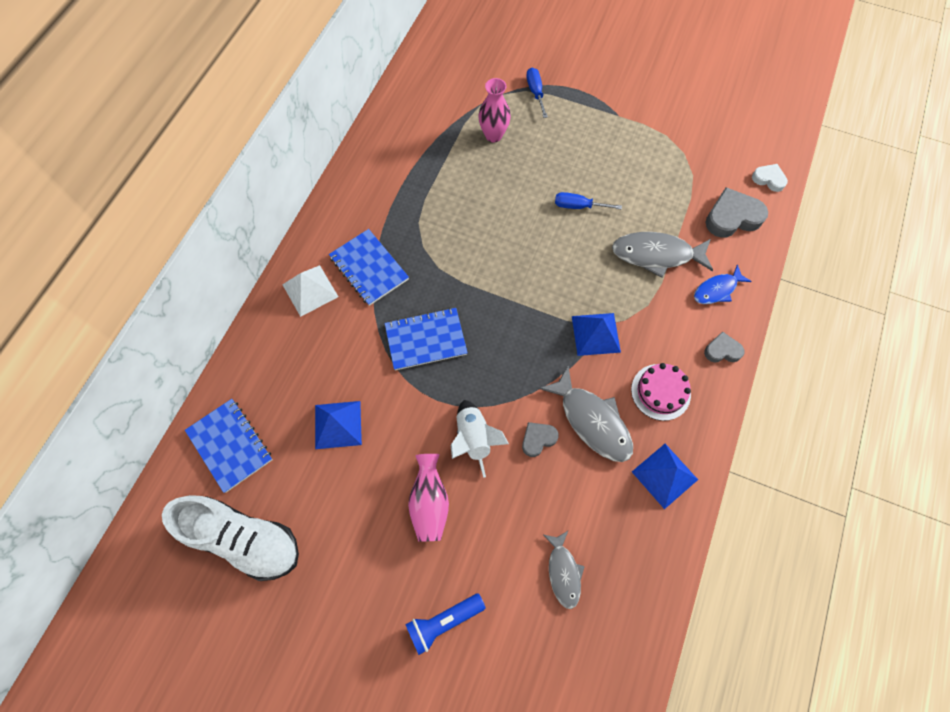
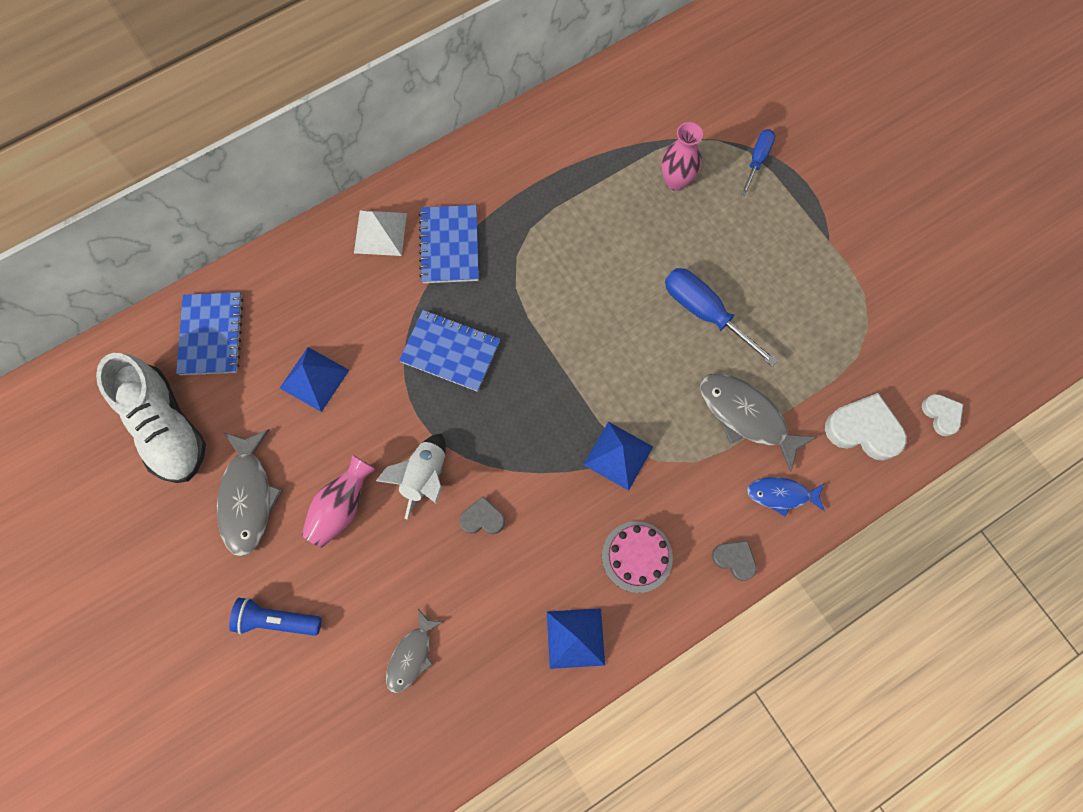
camera: 35 degrees right, 5 degrees up
grey fish [539,366,633,462] -> grey fish moved to [217,429,283,557]
blue screwdriver [555,192,622,210] -> blue screwdriver [665,268,779,367], size x1.65
grey heart [705,187,768,238] -> white heart [825,393,907,461]

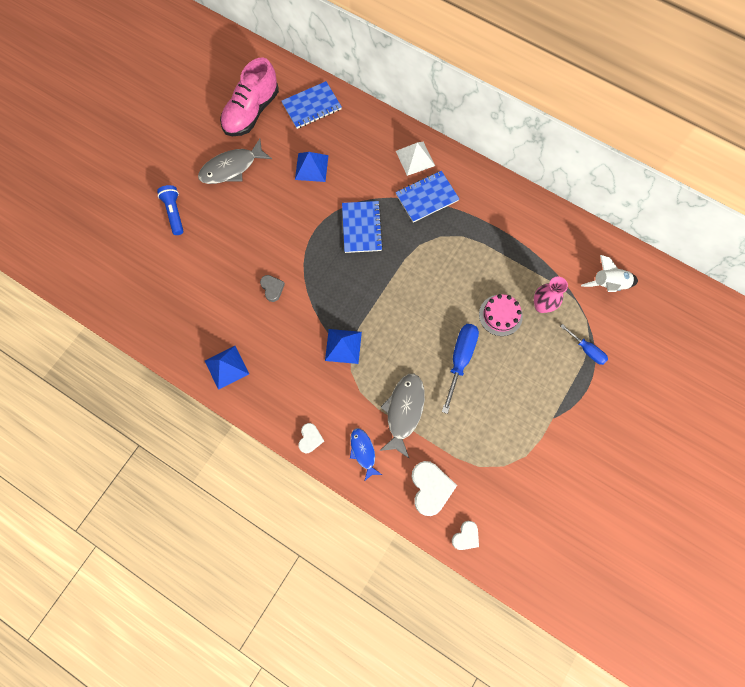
camera: 65 degrees right, 0 degrees up
white shoe [96,353,206,483] -> pink shoe [220,57,279,136]
pink vase [301,455,376,547] -> none
white rocket [376,433,446,519] -> white rocket moved to [581,255,638,292]
grey fish [386,609,443,693] -> none
pink cake [602,521,673,593] -> pink cake moved to [479,294,523,336]
grey heart [712,541,757,581] -> white heart [299,423,324,453]
blue screwdriver [741,129,775,196] -> blue screwdriver turned 45 degrees clockwise [560,324,608,365]

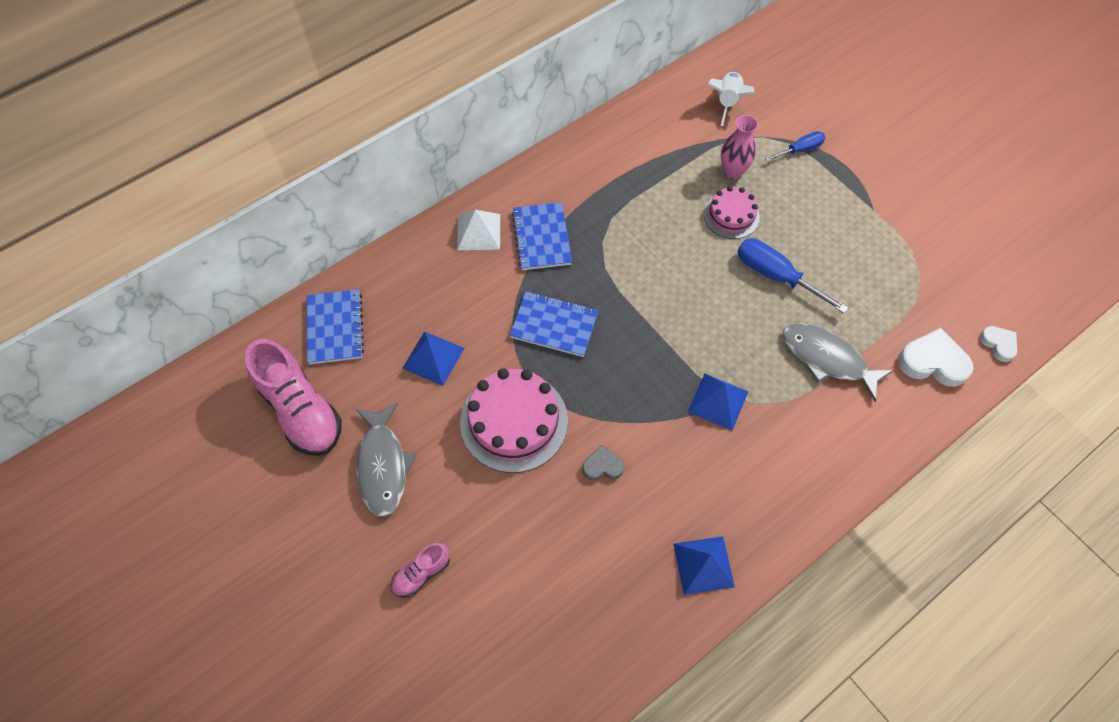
camera: 70 degrees left, 10 degrees down
blue flashlight [157,185,184,235] -> pink shoe [390,543,450,598]
white heart [299,423,324,453] -> none
blue fish [350,428,382,481] -> none
none -> pink cake [460,368,568,473]

